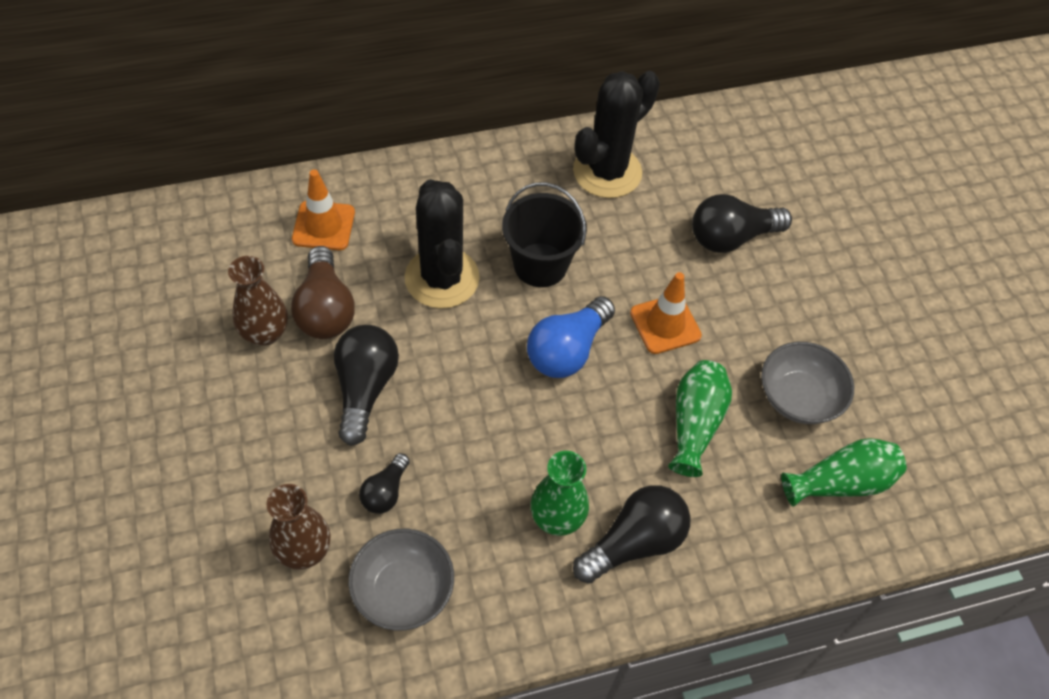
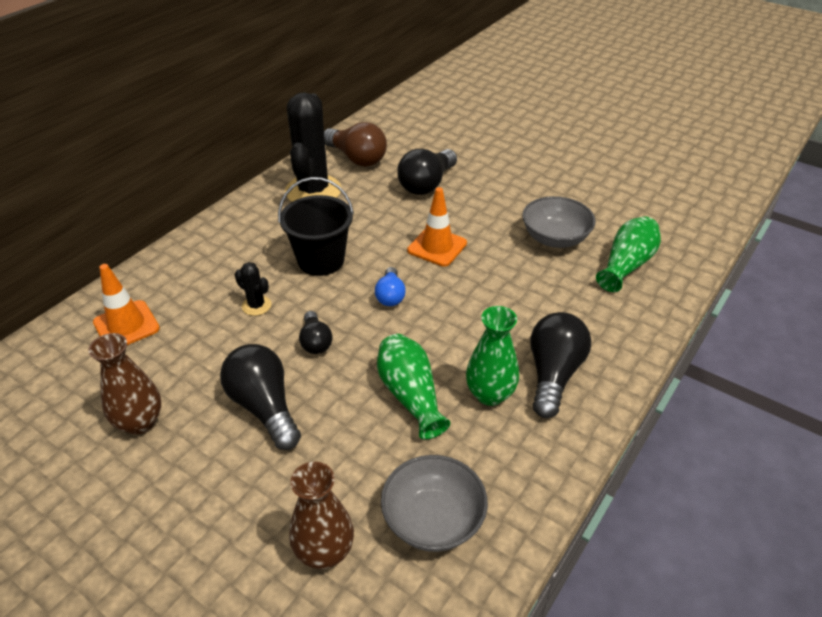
camera: 35 degrees left, 15 degrees down
brown light bulb [291,246,355,339] -> brown light bulb moved to [324,122,387,167]
black light bulb [359,453,410,514] -> black light bulb moved to [299,311,332,354]
black cactus [404,179,480,309] -> black cactus [235,262,271,316], size x0.43
blue light bulb [527,296,615,378] -> blue light bulb [375,267,406,306], size x0.57
green vase [668,360,732,477] -> green vase moved to [377,334,450,440]

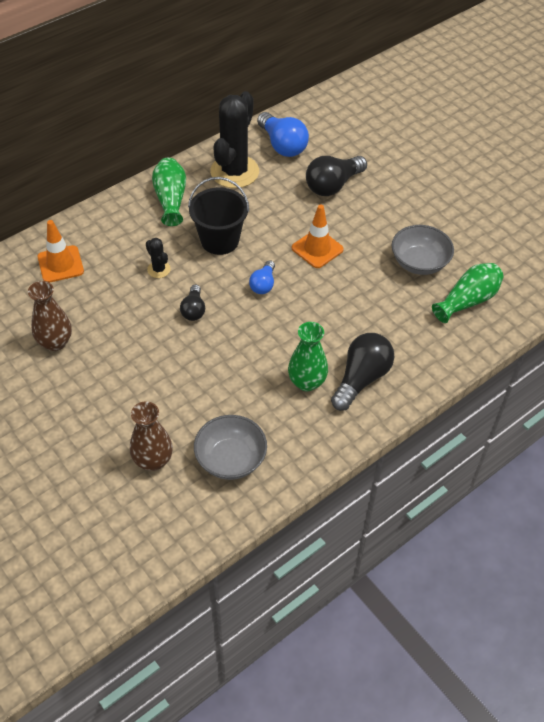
camera: 15 degrees right, 10 degrees up
black light bulb [220,344,301,450] -> none
brown light bulb [324,122,387,167] -> blue light bulb [257,112,309,157]
green vase [377,334,450,440] -> green vase moved to [152,157,186,226]

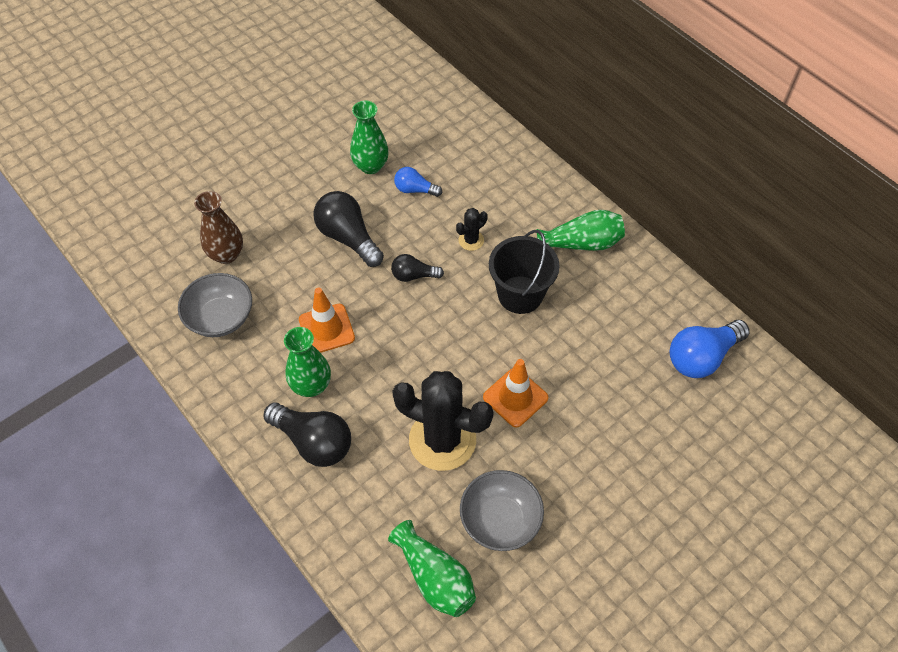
camera: 90 degrees right, 5 degrees up
brown vase [28,281,72,351] -> green vase [350,101,389,174]
orange traffic cone [38,220,84,283] -> orange traffic cone moved to [299,287,355,353]
black cactus [210,91,259,188] -> black cactus moved to [392,371,494,471]
blue light bulb [249,260,275,294] -> blue light bulb moved to [394,167,442,197]
black light bulb [306,156,367,196] -> black light bulb moved to [313,191,384,267]

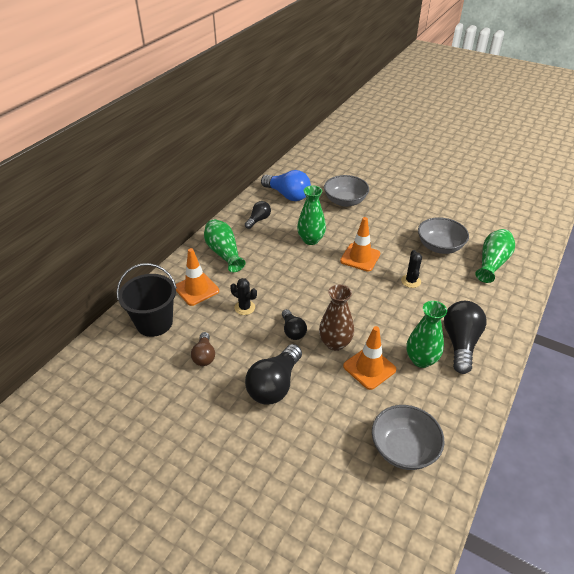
camera: 110 degrees left, 15 degrees down
brown vase [194,191,243,264] -> brown vase moved to [319,285,354,351]
green vase [350,101,389,174] -> green vase moved to [297,186,326,245]
black cactus [392,371,494,471] -> black cactus [401,250,422,288], size x0.43
blue light bulb [394,167,442,197] -> brown light bulb [191,332,215,366]
black bucket [489,230,560,314] -> black bucket moved to [117,263,177,337]
none -> orange traffic cone [176,248,219,306]
none -> black light bulb [245,201,271,229]
none -> grey bowl [324,175,369,207]

